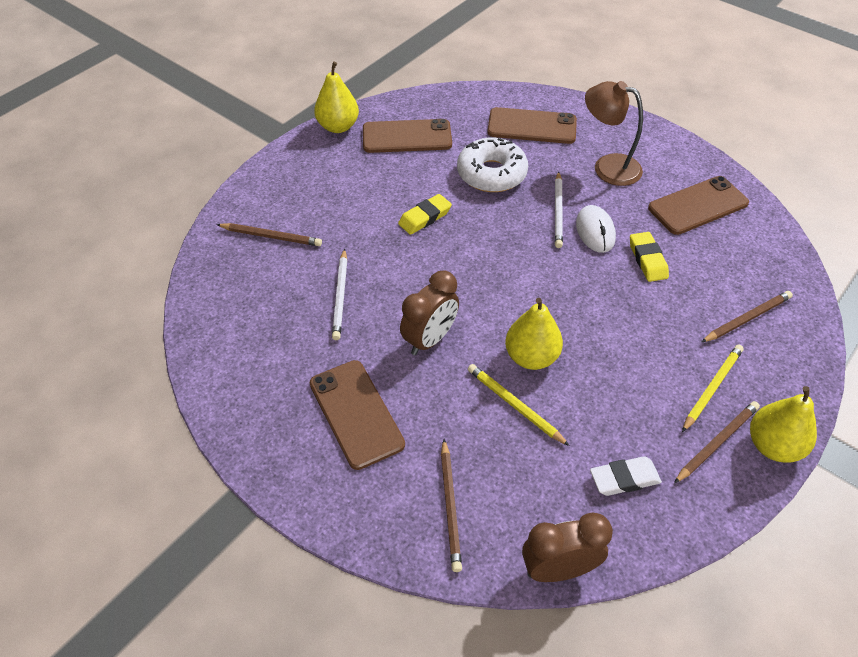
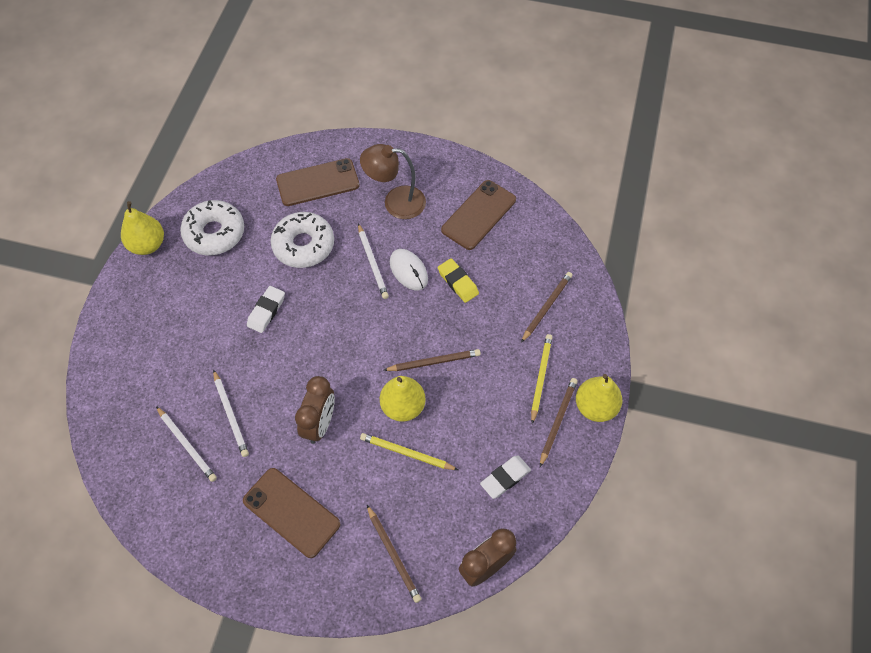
camera: 25 degrees left, 10 degrees up
brown pencil [216,223,322,246] -> brown pencil moved to [384,349,481,371]
brown phone [363,119,452,153] -> white donut [180,200,244,255]
yellow eraser [398,194,452,235] -> white eraser [247,286,285,333]
none -> white pencil [156,406,217,482]

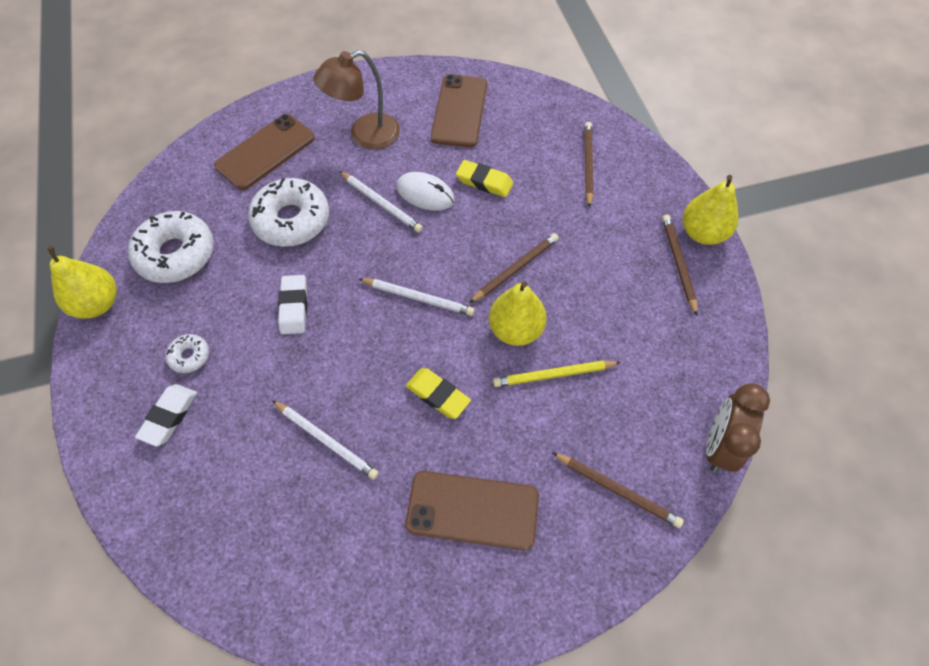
camera: 30 degrees left, 0 degrees up
white pencil [156,406,217,482] -> white pencil moved to [358,278,475,316]
brown clock [295,376,335,444] -> yellow eraser [406,368,471,419]
white eraser [480,455,531,499] -> white eraser moved to [135,384,197,447]
yellow pencil [531,334,553,424] -> none
none -> white donut [166,334,209,373]

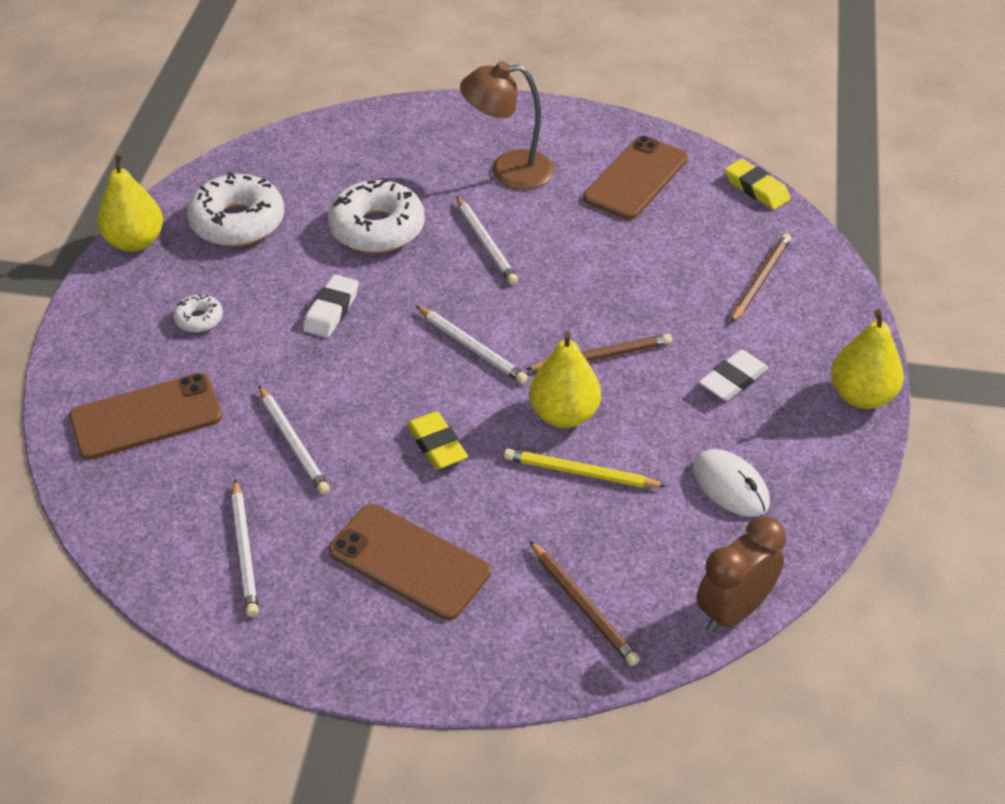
camera: 25 degrees right, 15 degrees down
white eraser [135,384,197,447] -> white eraser moved to [699,350,769,401]
brown phone [214,114,315,190] -> brown phone moved to [69,373,222,460]
white mouse [396,172,455,211] -> white mouse moved to [693,449,770,517]
yellow eraser [456,160,513,197] -> yellow eraser moved to [725,159,790,210]
brown pencil [662,215,698,316] -> none
none -> white pencil [232,479,259,617]

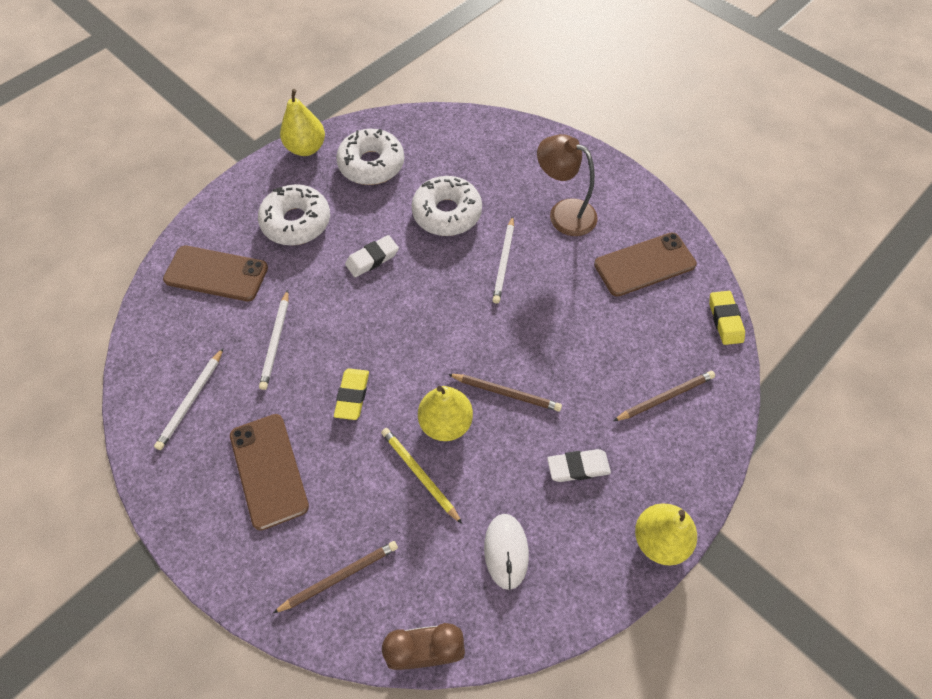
camera: 35 degrees right, 15 degrees up
white donut [173,294,223,333] -> white donut [258,184,330,245], size x2.10
white pencil [416,306,528,384] -> none
brown pencil [529,540,640,666] -> brown pencil turned 120 degrees counterclockwise [273,541,398,613]

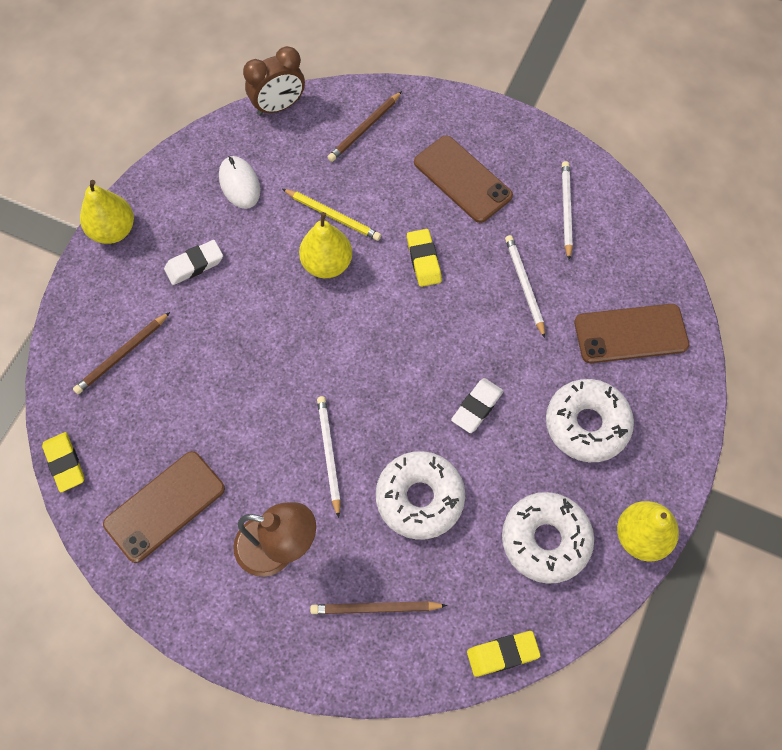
camera: 160 degrees right, 5 degrees up
brown pencil [448,374,562,412] -> brown pencil moved to [310,601,447,614]
none -> yellow eraser [467,631,541,677]

